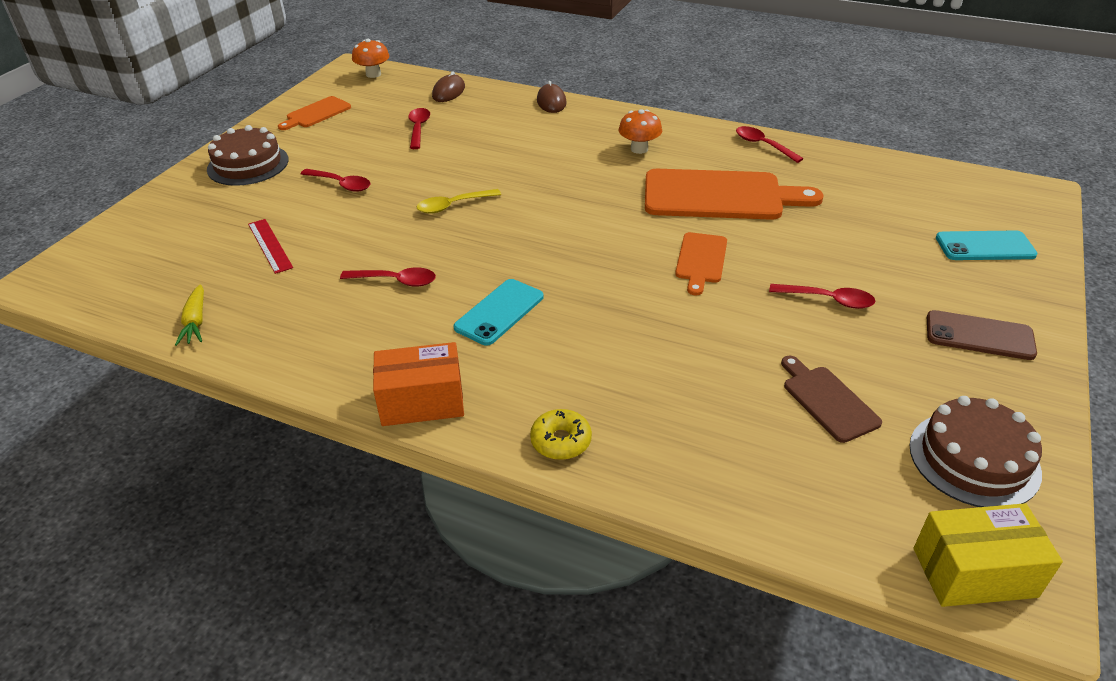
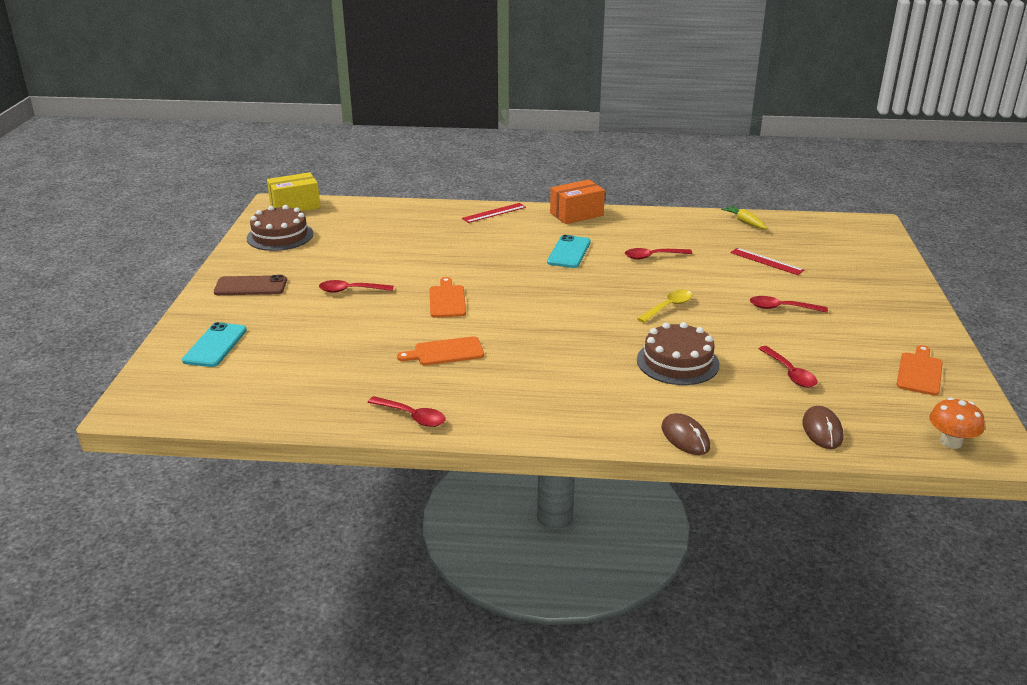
camera: 160 degrees right, 10 degrees down
brown cake [207,125,289,186] -> brown cake moved to [637,322,720,385]
yellow donut [530,409,592,460] -> red ruler [462,203,526,223]
orange mushroom [618,109,662,154] -> none
orange cutting board [645,169,823,220] -> orange cutting board [397,336,484,365], size x0.51
brown cutting board [781,356,882,443] -> none
turquoise phone [936,230,1038,260] -> turquoise phone turned 60 degrees counterclockwise [182,322,247,367]

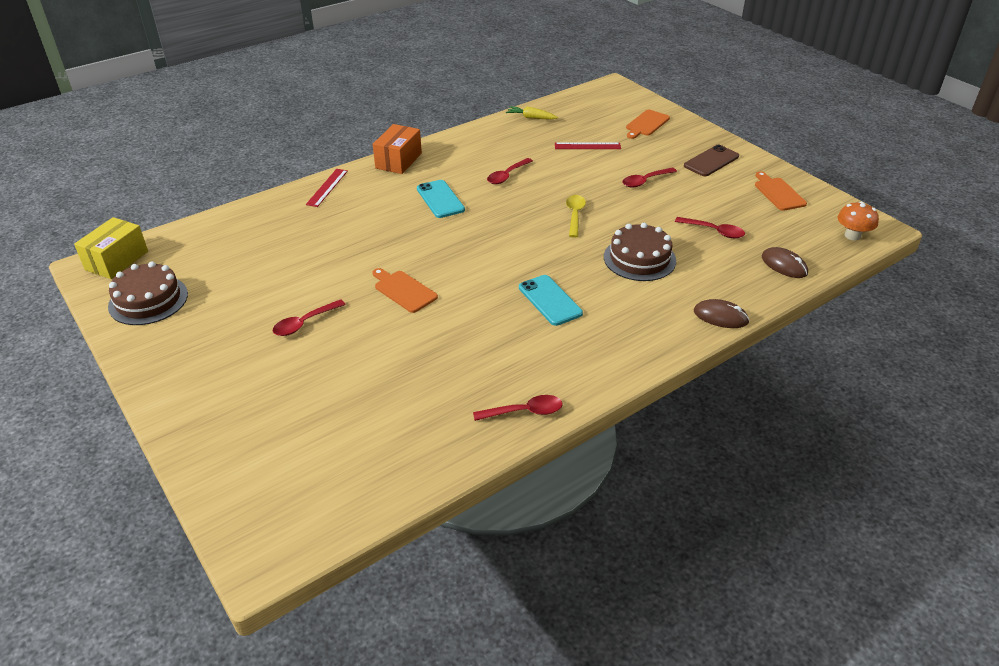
camera: 40 degrees left, 10 degrees up
turquoise phone [182,322,247,367] -> turquoise phone moved to [519,275,583,326]
brown phone [214,275,287,295] -> brown phone moved to [684,145,739,176]
orange cutting board [397,336,484,365] -> orange cutting board moved to [626,110,670,139]

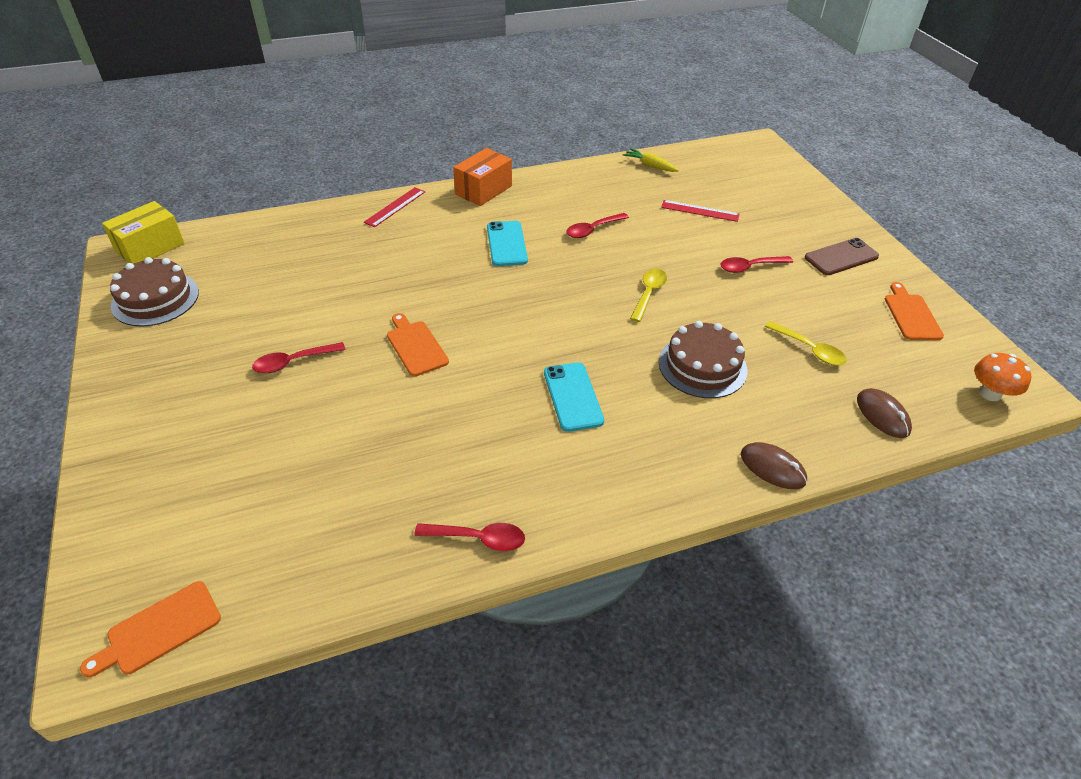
camera: 15 degrees right, 5 degrees up
orange cutting board [626,110,670,139] -> orange cutting board moved to [80,581,221,677]
red spoon [675,217,745,238] -> yellow spoon [765,321,847,365]

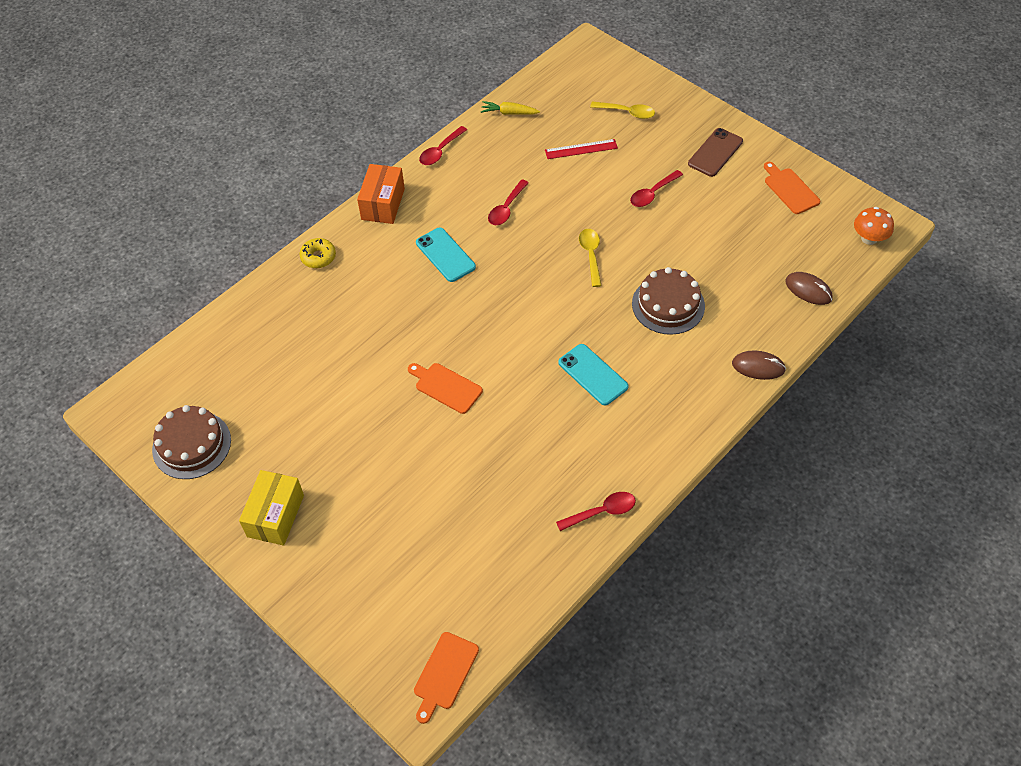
camera: 25 degrees left, 10 degrees up
yellow box [102,201,185,264] -> yellow box moved to [239,470,304,546]
red spoon [252,342,346,373] -> red spoon moved to [419,126,467,165]
red ruler [364,187,425,227] -> yellow donut [299,238,336,268]
yellow spoon [765,321,847,365] -> yellow spoon moved to [590,101,655,119]

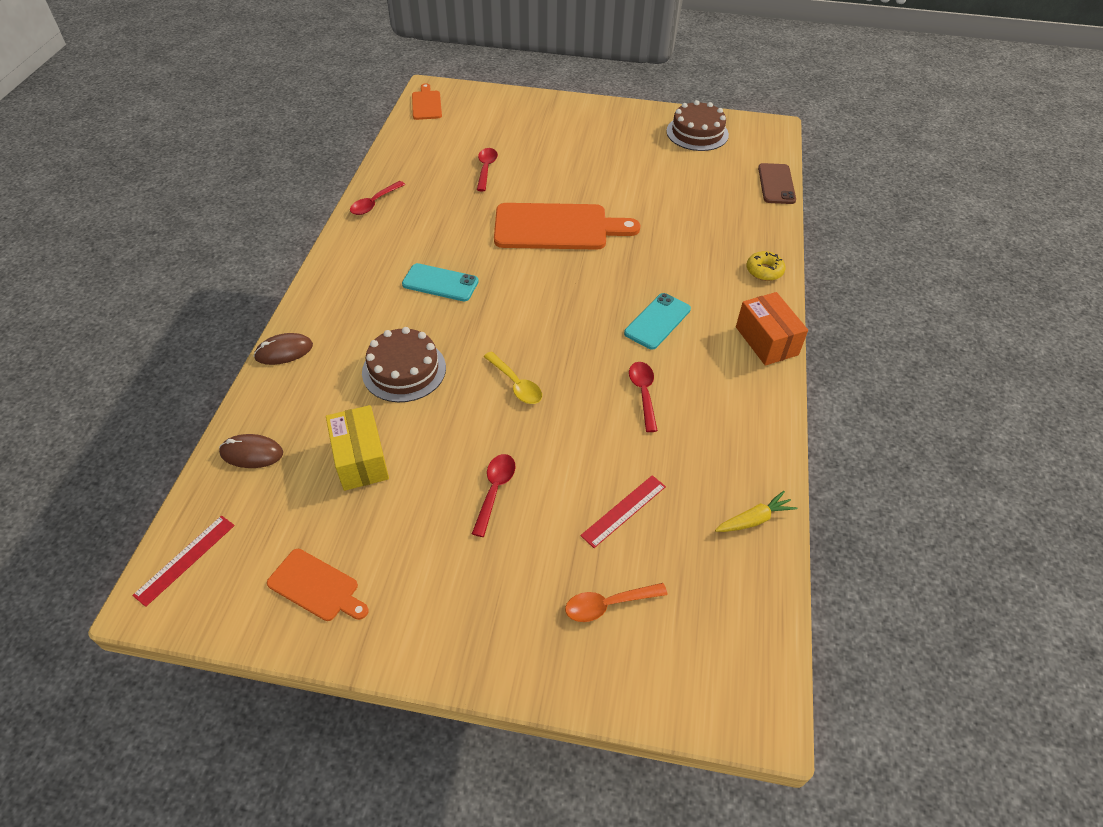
camera: 145 degrees right, 5 degrees down
yellow box [239,470,304,546] -> yellow box moved to [326,405,389,491]
orange cutting board [408,363,483,414] -> orange cutting board [494,203,640,250], size x1.95
turquoise phone [416,228,476,282] -> turquoise phone turned 75 degrees counterclockwise [624,293,691,350]
red spoon [419,126,467,165] -> red spoon moved to [477,148,498,191]
yellow spoon [590,101,655,119] -> orange spoon [565,583,667,622]
brown phone [688,128,743,177] -> brown phone moved to [758,163,796,204]
orange mushroom [854,207,894,245] -> red ruler [132,516,235,607]

